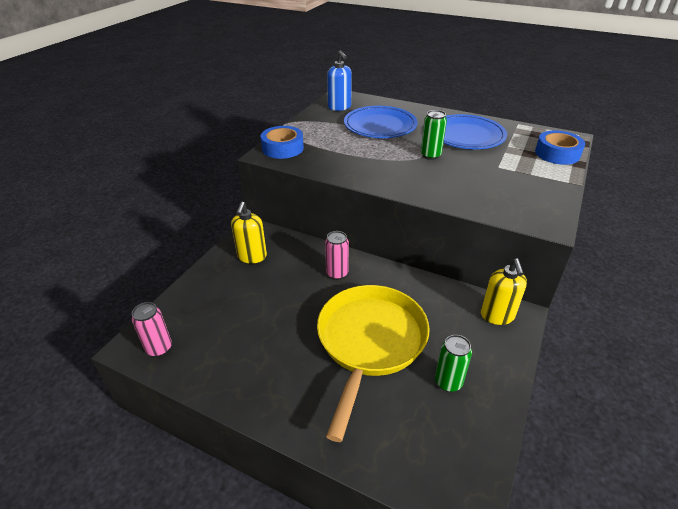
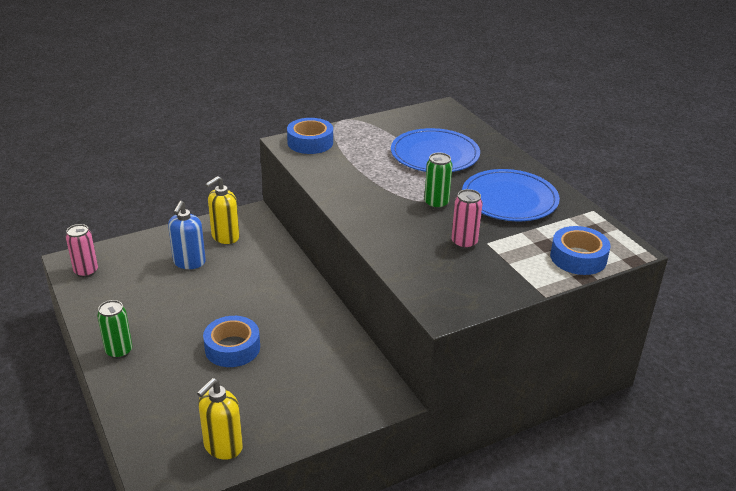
camera: 35 degrees right, 5 degrees down
yellow pan [317,285,430,442] -> blue tape [203,316,260,367]
pink can [325,231,349,280] -> pink can moved to [451,189,483,249]
blue soap dispenser [327,50,352,111] -> blue soap dispenser moved to [168,201,206,269]
green can [435,335,472,392] -> green can moved to [97,300,133,359]
yellow soap dispenser [481,259,527,325] -> yellow soap dispenser moved to [197,378,243,460]

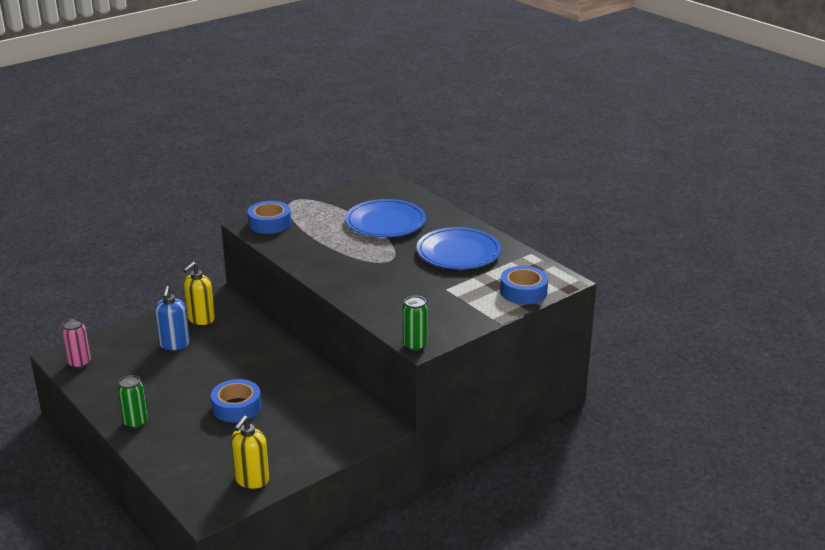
camera: 10 degrees left, 5 degrees down
green can [424,153,453,209] -> green can moved to [403,296,428,351]
pink can [451,189,483,249] -> none

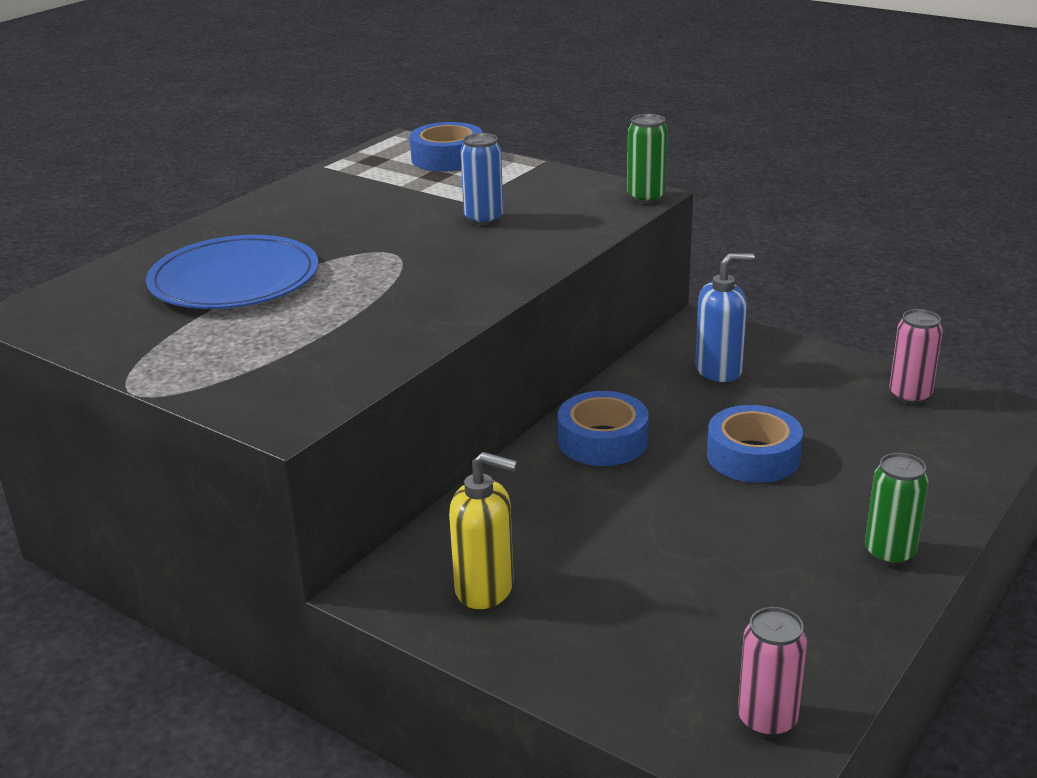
camera: 105 degrees left, 0 degrees up
blue soap dispenser [155,286,190,350] -> blue soap dispenser moved to [695,253,755,382]
yellow soap dispenser [231,415,269,489] -> pink can [889,309,943,405]
blue tape [247,201,291,234] -> blue tape moved to [558,391,649,466]
blue plate [416,227,501,269] -> none
none -> blue can [460,133,503,225]

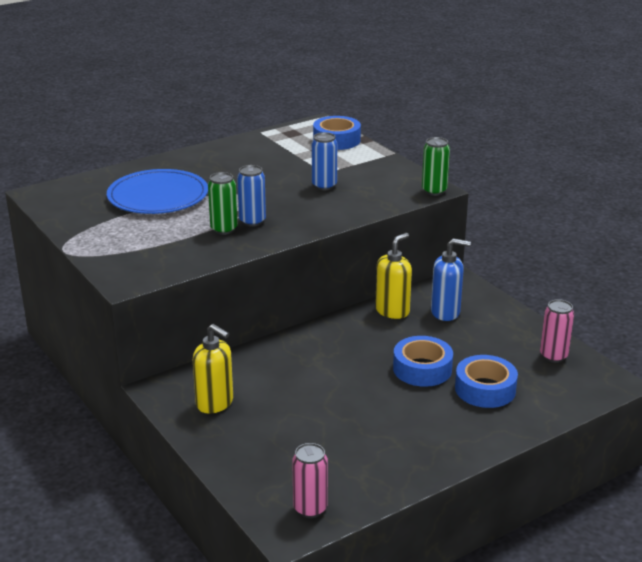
camera: 20 degrees right, 0 degrees up
blue tape [558,391,649,466] -> blue tape moved to [455,355,518,408]
green can [865,453,929,566] -> green can moved to [208,172,238,235]
none -> blue can [237,165,266,227]
none -> yellow soap dispenser [375,233,412,319]

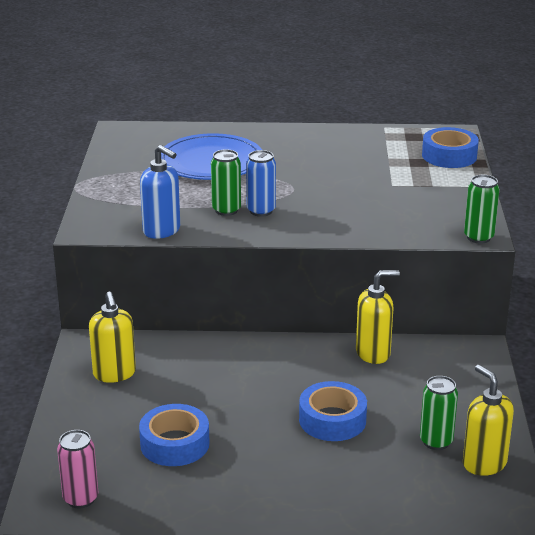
camera: 35 degrees right, 0 degrees up
blue can [312,132,337,191] -> none
blue soap dispenser [431,238,471,321] -> blue soap dispenser moved to [140,145,180,239]
blue tape [455,355,518,408] -> blue tape moved to [139,404,210,466]
pink can [540,299,574,363] -> yellow soap dispenser [463,365,514,476]
none -> green can [420,376,458,450]

